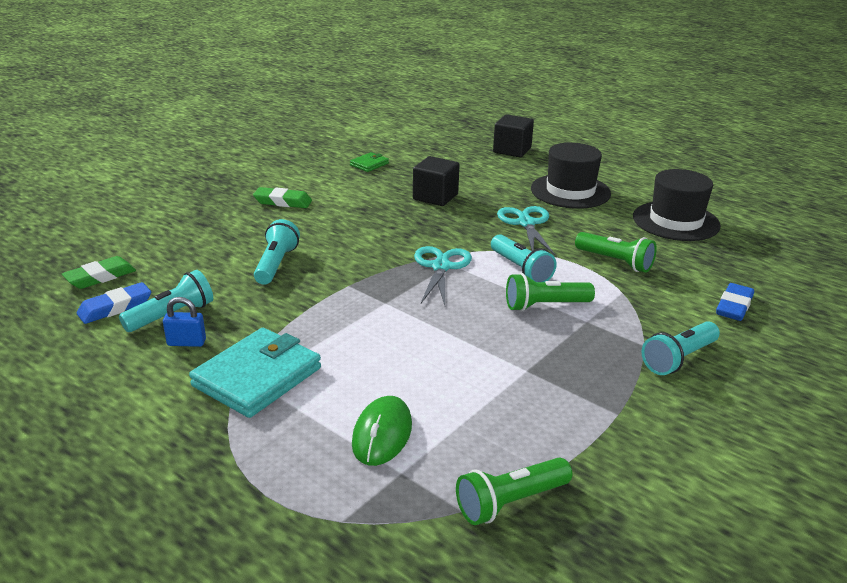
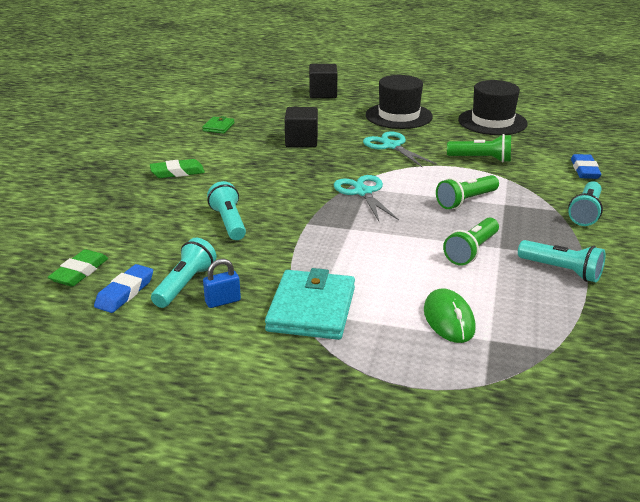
camera: 25 degrees left, 0 degrees up
green flashlight [456,457,572,525] -> green flashlight moved to [443,218,499,265]
turquoise flashlight [491,234,557,282] -> turquoise flashlight moved to [518,240,606,282]

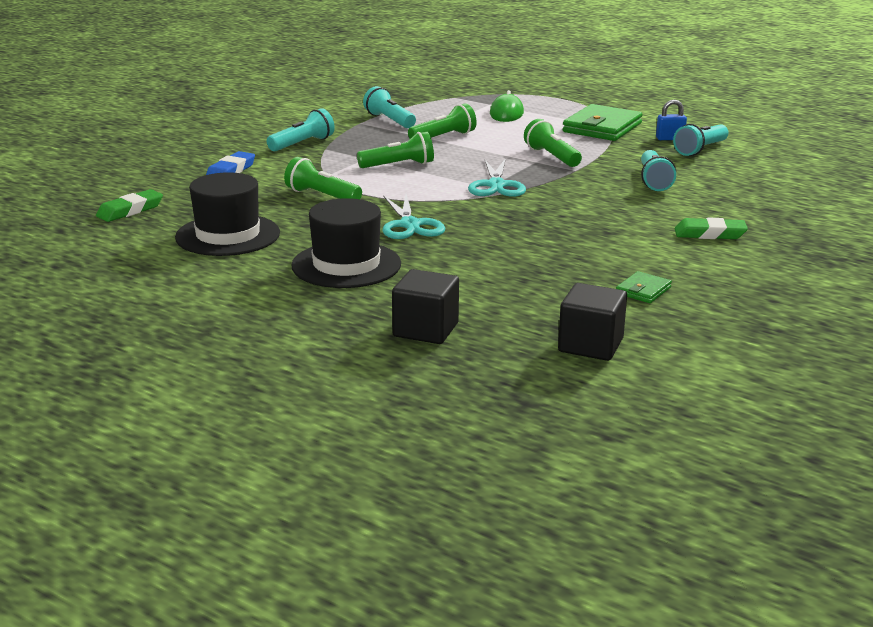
camera: 160 degrees left, 5 degrees down
green eraser [48,249,108,287] -> green eraser moved to [96,189,163,222]
blue eraser [94,264,153,313] -> none
turquoise wallet [265,268,355,340] -> green wallet [563,104,643,141]
black cube [285,107,318,147] -> black cube moved to [558,283,627,361]
none -> green flashlight [524,119,582,167]

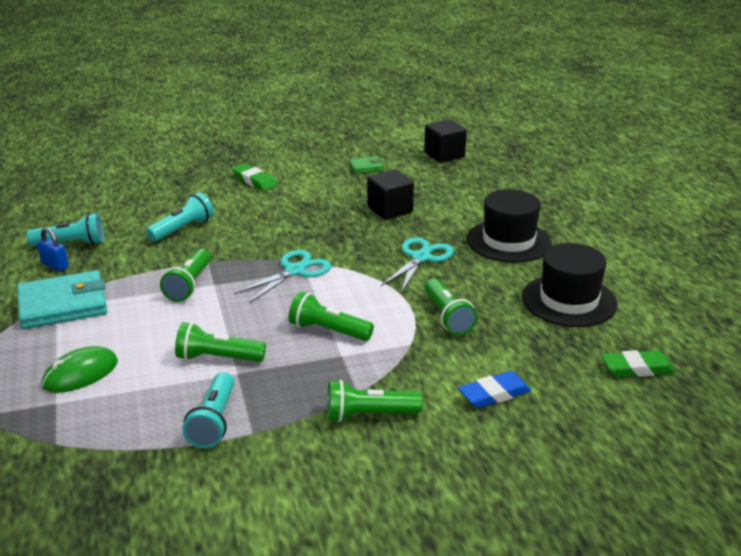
camera: 140 degrees left, 5 degrees up
turquoise flashlight [267,108,335,151] -> green flashlight [327,380,423,422]
black cube [392,269,459,344] -> black cube moved to [367,170,414,220]
green wallet [563,104,643,141] -> turquoise wallet [17,270,107,329]

